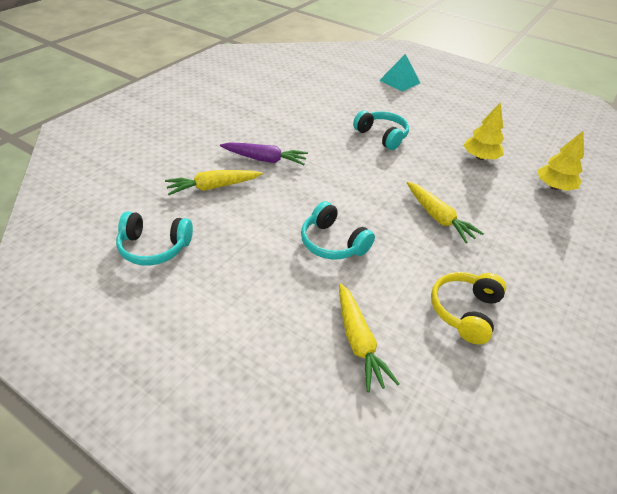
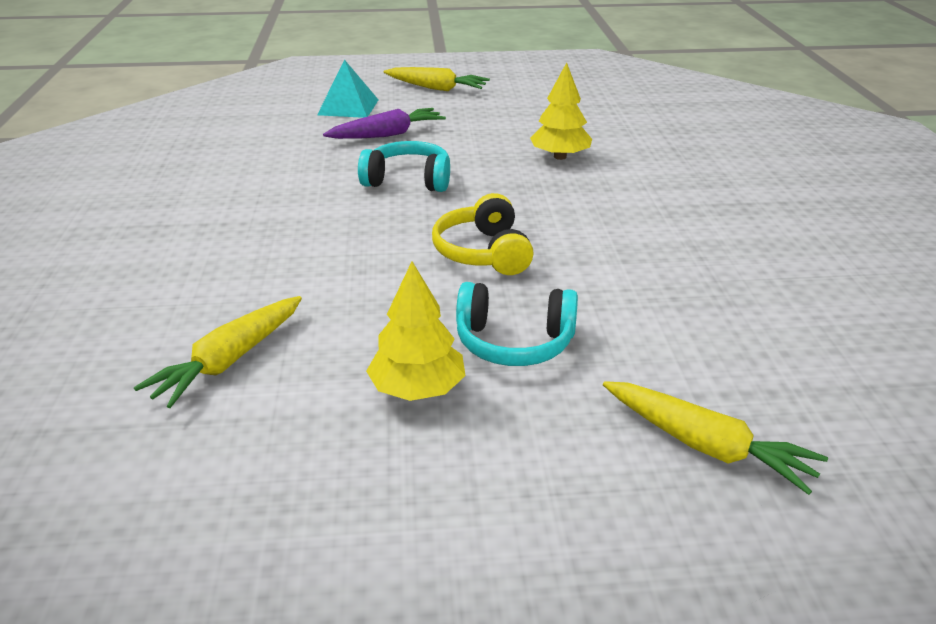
camera: 35 degrees left, 10 degrees down
turquoise headphones [116,212,193,266] -> none
purple carrot [220,142,308,165] -> purple carrot moved to [323,108,446,139]
yellow carrot [407,182,484,243] -> yellow carrot moved to [384,67,490,91]
yellow headphones [431,272,506,344] -> yellow headphones moved to [432,193,534,275]
yellow tree [538,131,584,191] -> yellow tree moved to [366,261,466,401]

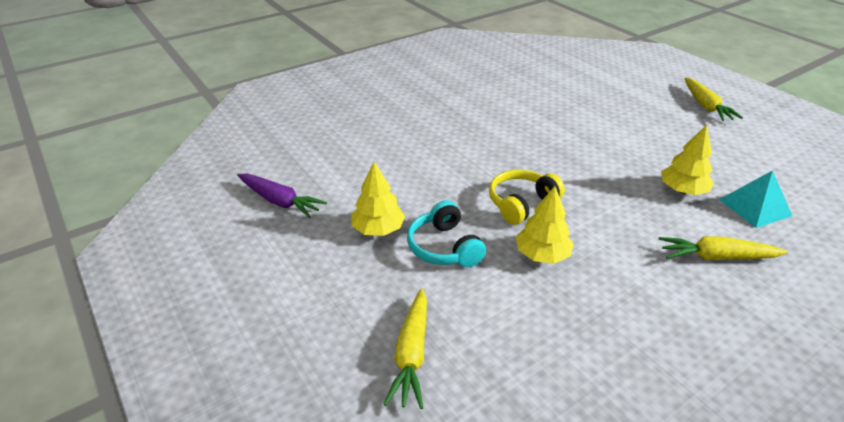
camera: 60 degrees right, 5 degrees up
yellow carrot [133,296,302,408] -> yellow carrot moved to [659,236,788,260]
turquoise pyramid [317,59,378,118] -> turquoise pyramid moved to [719,170,792,228]
purple carrot [323,108,446,139] -> purple carrot moved to [237,174,327,218]
turquoise headphones [358,141,450,192] -> none
none -> yellow tree [516,186,574,264]

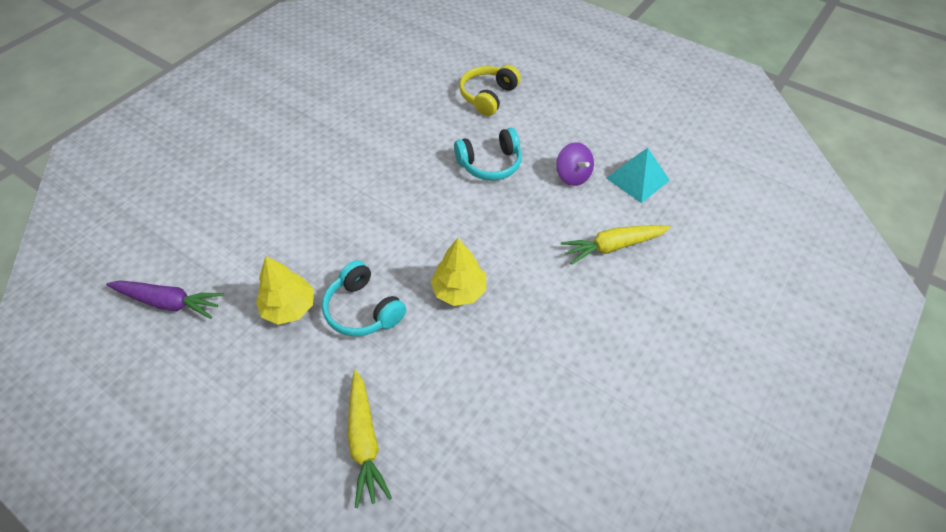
camera: 20 degrees left, 15 degrees up
yellow headphones [489,169,565,225] -> yellow headphones moved to [459,65,521,116]
yellow tree [661,125,714,195] -> purple spinning top [556,142,594,186]
yellow carrot [684,78,743,121] -> none
none -> turquoise headphones [454,128,522,181]

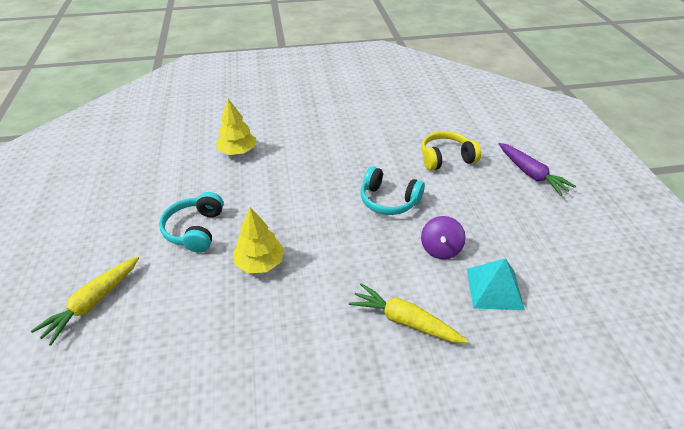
camera: 45 degrees right, 10 degrees down
purple carrot [106,280,224,319] -> purple carrot moved to [499,143,576,196]
yellow tree [256,256,314,325] -> yellow tree moved to [216,99,256,155]

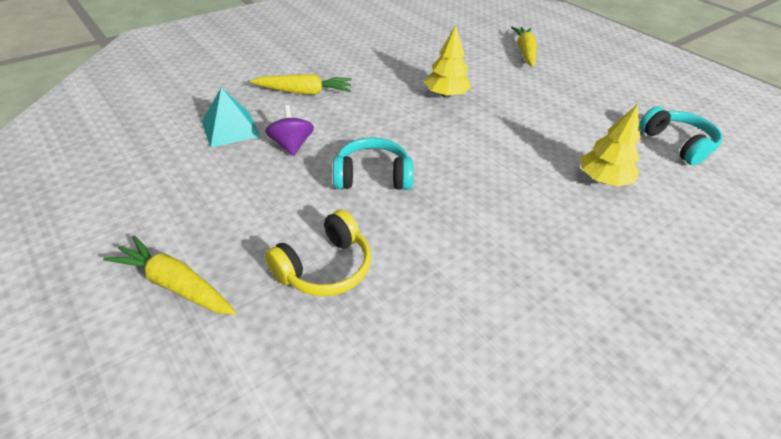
camera: 150 degrees right, 0 degrees up
turquoise headphones [159,192,224,253] -> turquoise headphones moved to [639,106,722,165]
purple carrot [499,143,576,196] -> yellow carrot [103,236,236,315]

